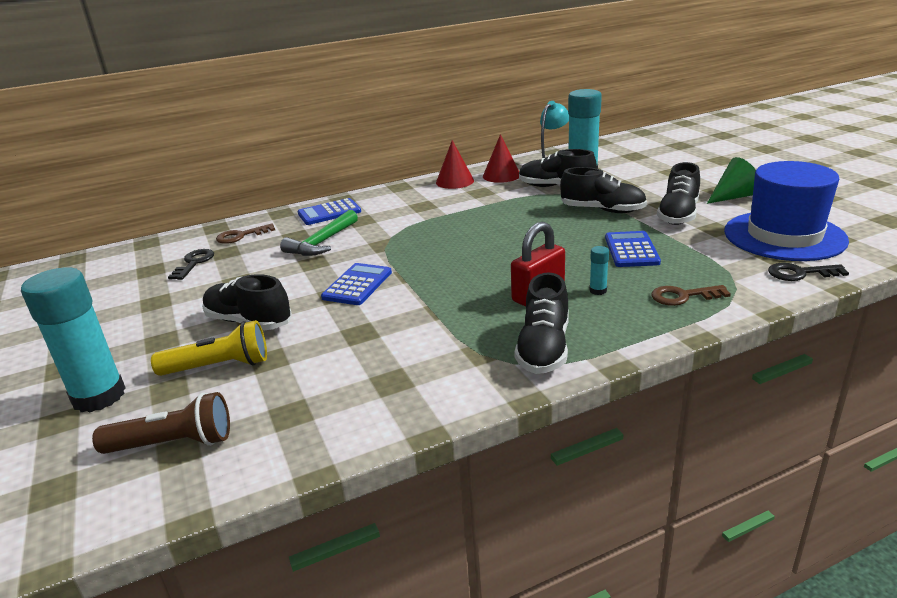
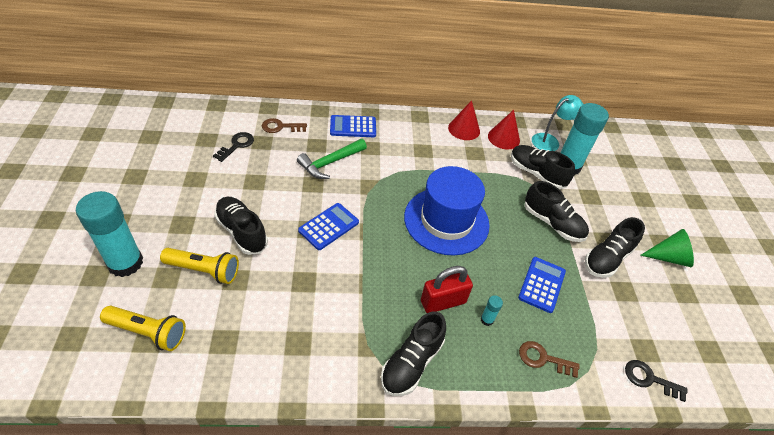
camera: 15 degrees right, 20 degrees up
brown flashlight [92,392,230,454] -> yellow flashlight [100,306,186,351]
blue hat [724,161,849,261] -> blue hat moved to [404,166,490,256]

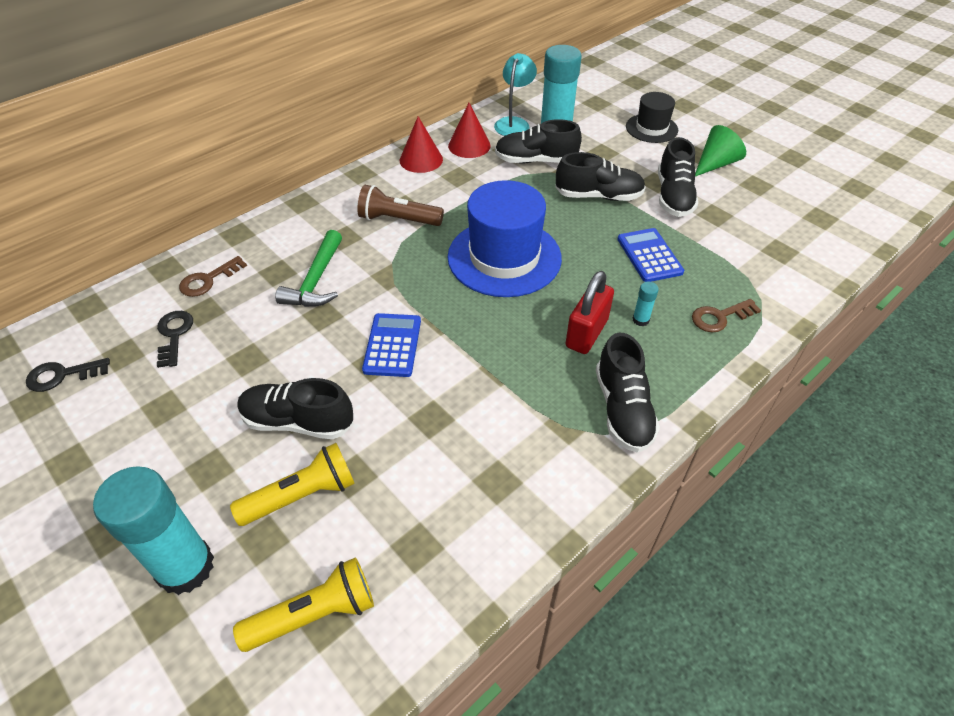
camera: 35 degrees left, 0 degrees up
blue calculator [330,115,376,137] -> none
black key [625,360,688,402] -> black key moved to [26,358,110,392]
none -> brown flashlight [357,185,444,226]
none -> black hat [626,92,678,143]

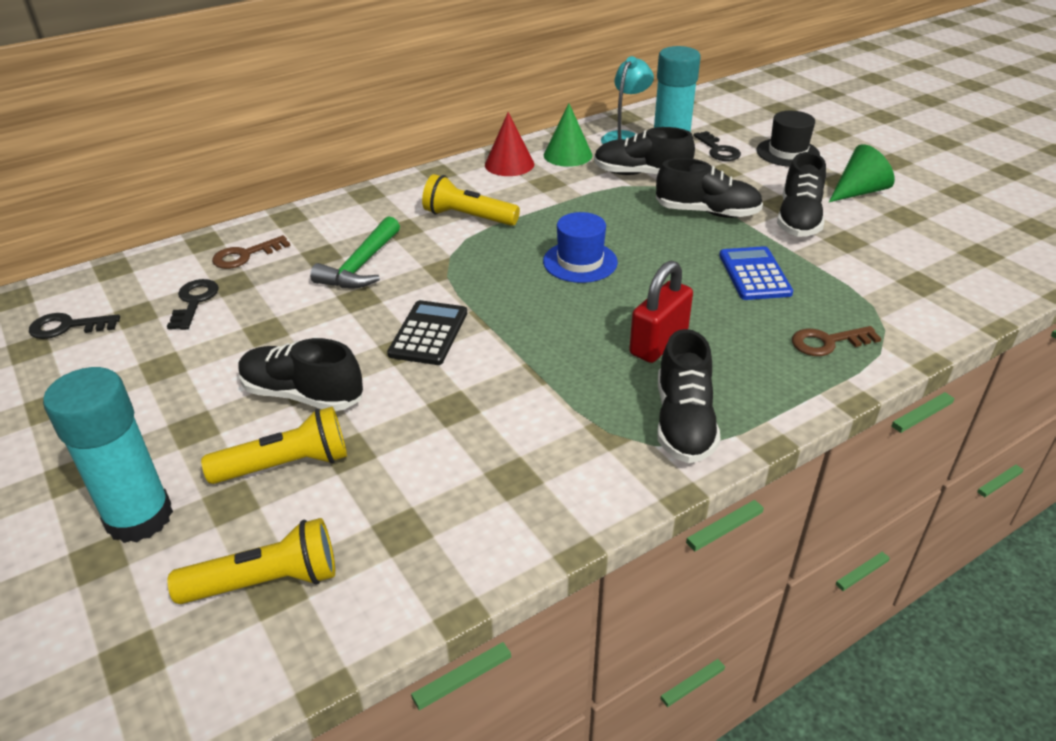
camera: 10 degrees right, 10 degrees down
brown flashlight [357,185,444,226] -> yellow flashlight [422,174,520,226]
blue calculator [362,313,421,377] -> black calculator [387,300,467,365]
red cone [448,103,491,158] -> green cone [544,104,592,167]
blue hat [448,180,562,297] -> blue hat [543,212,618,283], size x0.56
turquoise glue stick [632,281,659,326] -> none
none -> black key [693,131,741,161]

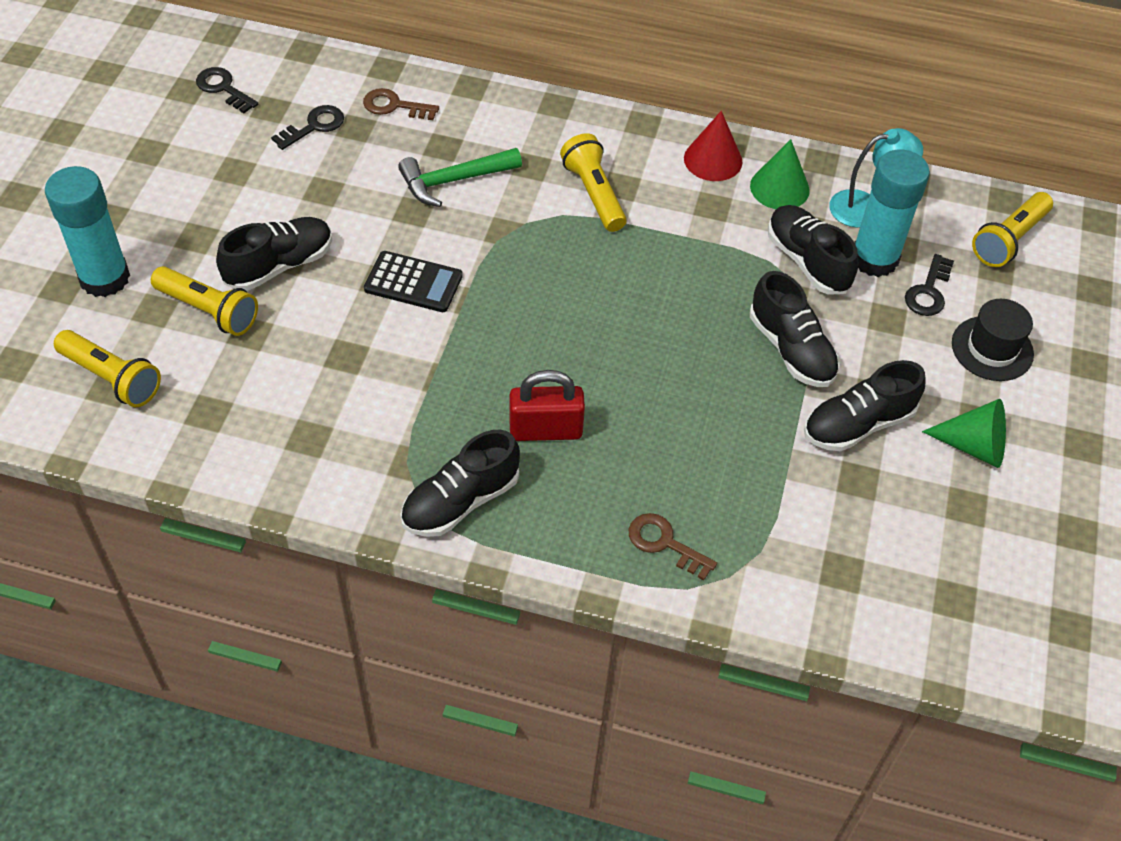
camera: 45 degrees right, 15 degrees up
black shoe [238,338,363,411] -> black shoe turned 75 degrees clockwise [216,217,332,291]
black calculator [387,300,467,365] -> black calculator turned 45 degrees clockwise [364,251,463,312]
blue hat [543,212,618,283] -> none
blue calculator [719,246,793,300] -> none
none -> yellow flashlight [972,192,1053,267]

